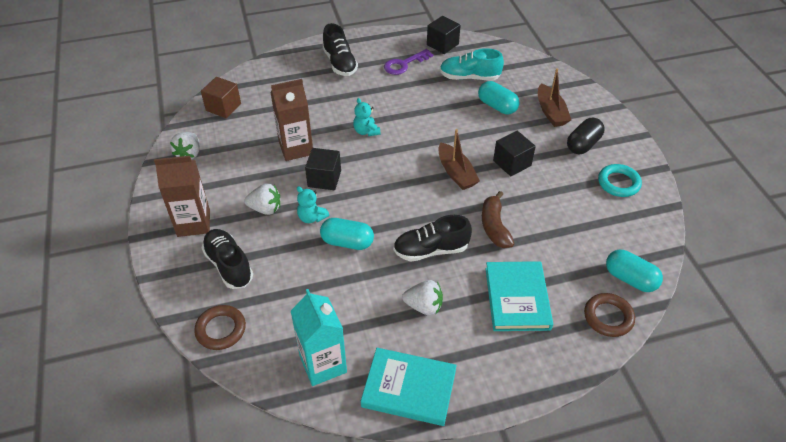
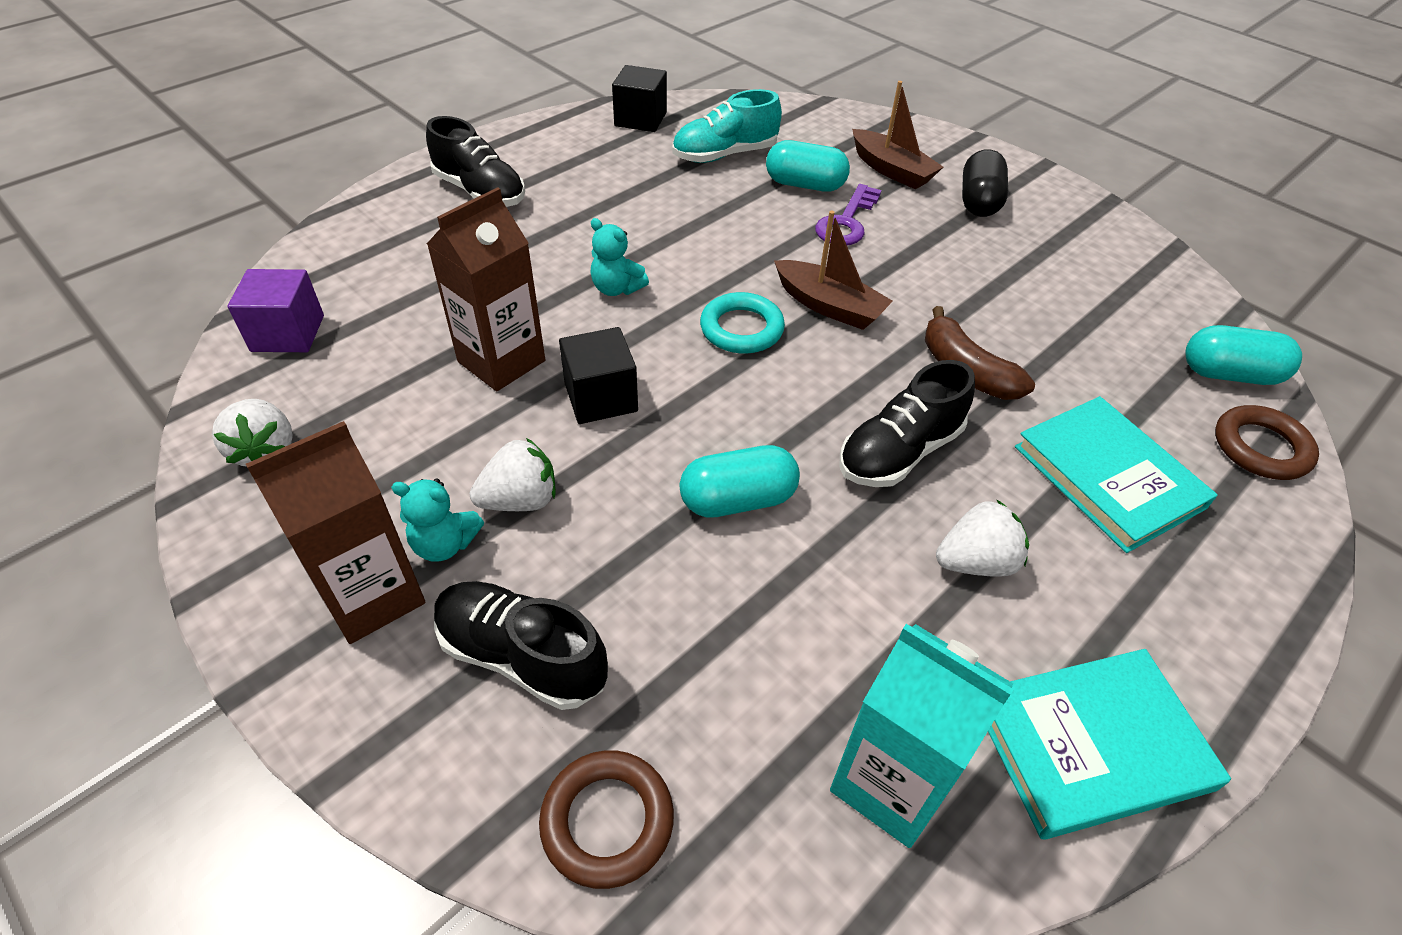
camera: 30 degrees left, 0 degrees up
brown cube [201,77,241,118] -> purple cube [227,269,324,352]
turquoise teddy bear [297,186,329,223] -> turquoise teddy bear moved to [391,478,484,562]
purple key [384,49,433,75] -> purple key moved to [815,184,881,245]
black cube [493,131,536,176] -> none
turquoise ring [598,164,642,197] -> turquoise ring moved to [700,292,785,354]

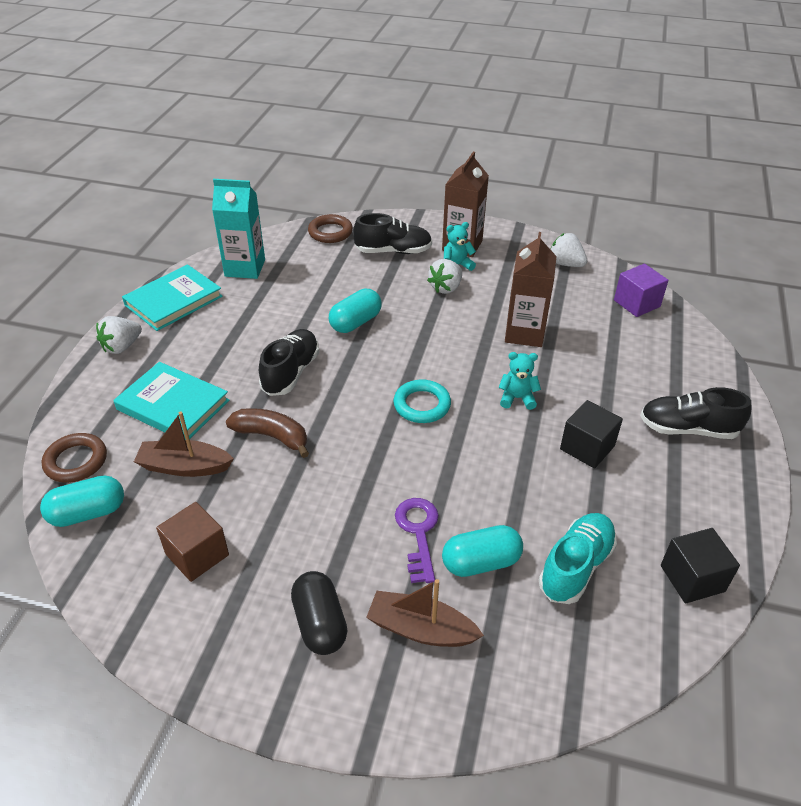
camera: 150 degrees right, 5 degrees down
black cube [559,327,638,424] -> black cube moved to [560,400,623,469]
brown boat [774,211,893,330] -> brown boat moved to [134,411,234,477]
white strawberry [936,499,1029,577] -> white strawberry moved to [96,316,142,354]
none -> brown cube [156,502,229,582]

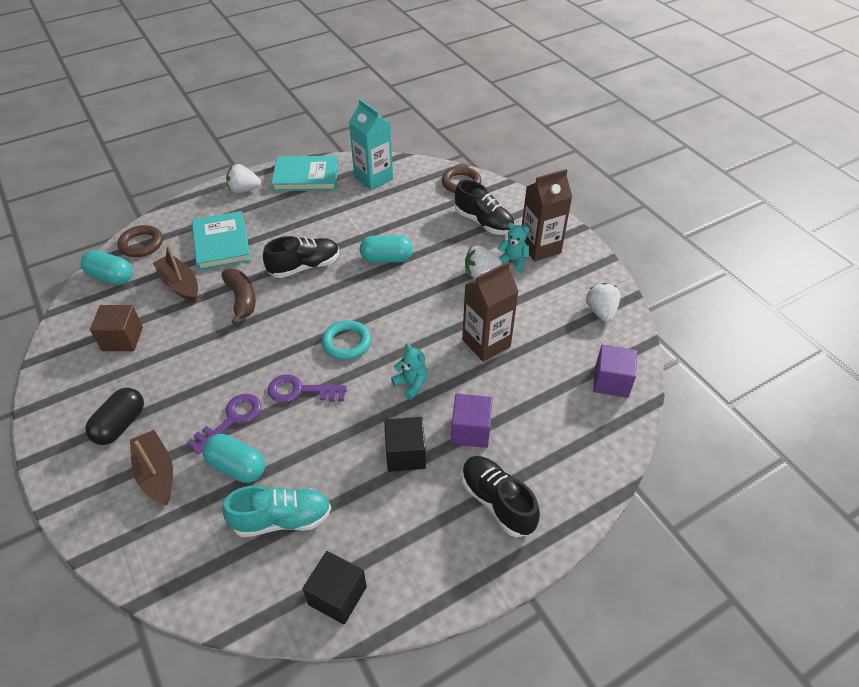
camera: 45 degrees right, 5 degrees up
none -> purple key [268,374,347,403]
none -> purple cube [451,394,493,448]

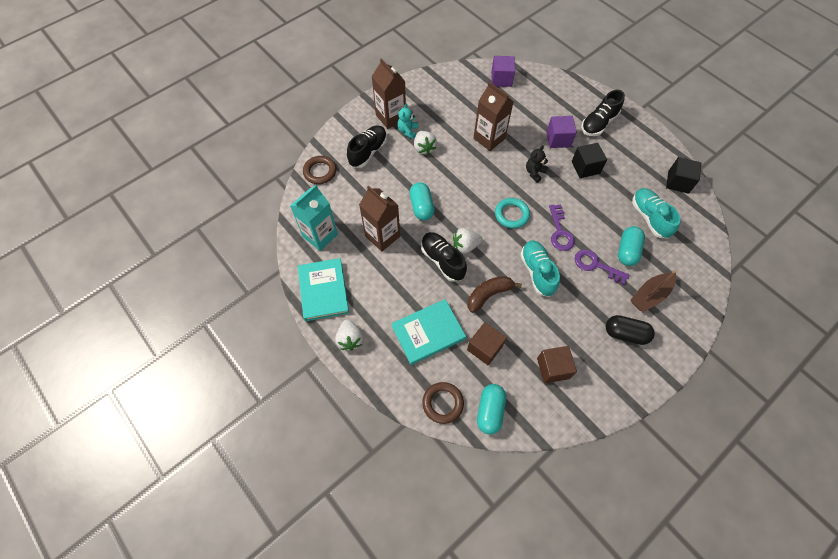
camera: 100 degrees left, 15 degrees up
brown boat [153,245,198,302] -> brown cube [467,322,507,365]
turquoise teddy bear [391,343,428,400] -> black teddy bear [526,145,549,183]
white strawberry [586,283,621,322] -> white strawberry moved to [453,228,482,254]
none -> brown carton [359,185,400,252]
none -> turquoise shoe [520,241,560,297]

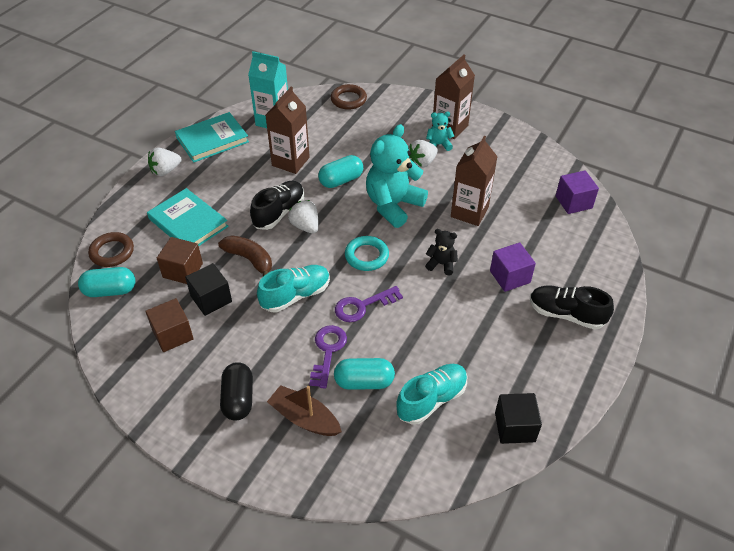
camera: 70 degrees right, 15 degrees down
black shoe [347,125,387,168] -> none
black cube [572,143,607,178] -> black cube moved to [185,263,232,316]
none -> turquoise teddy bear [366,124,428,228]

